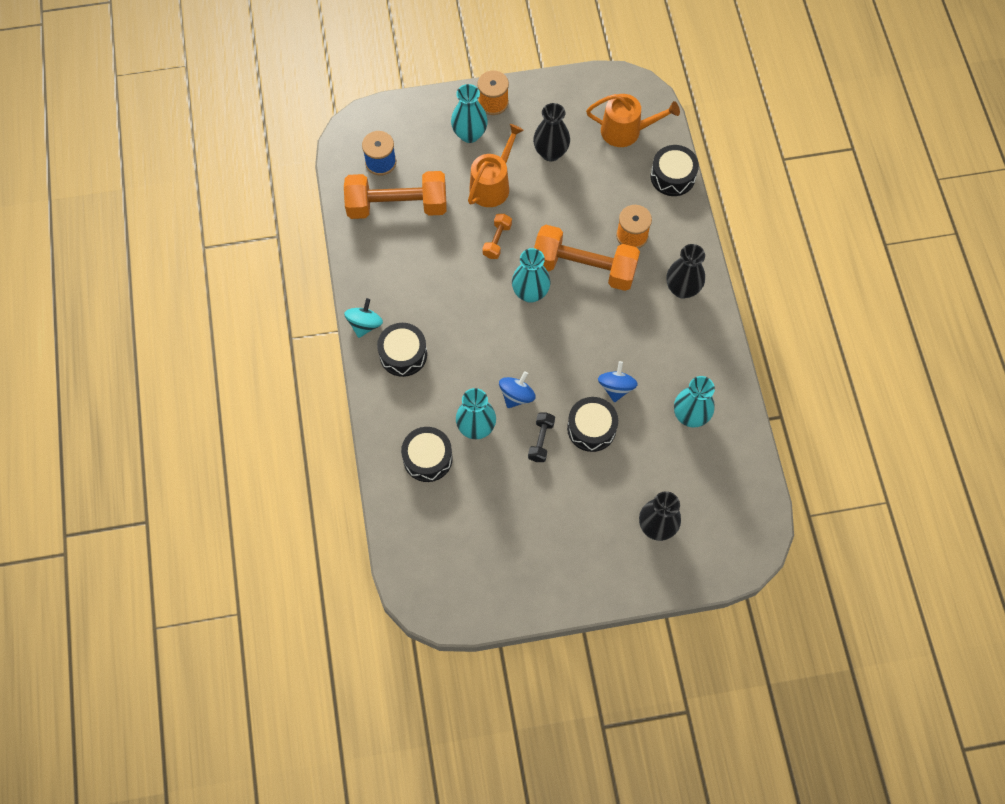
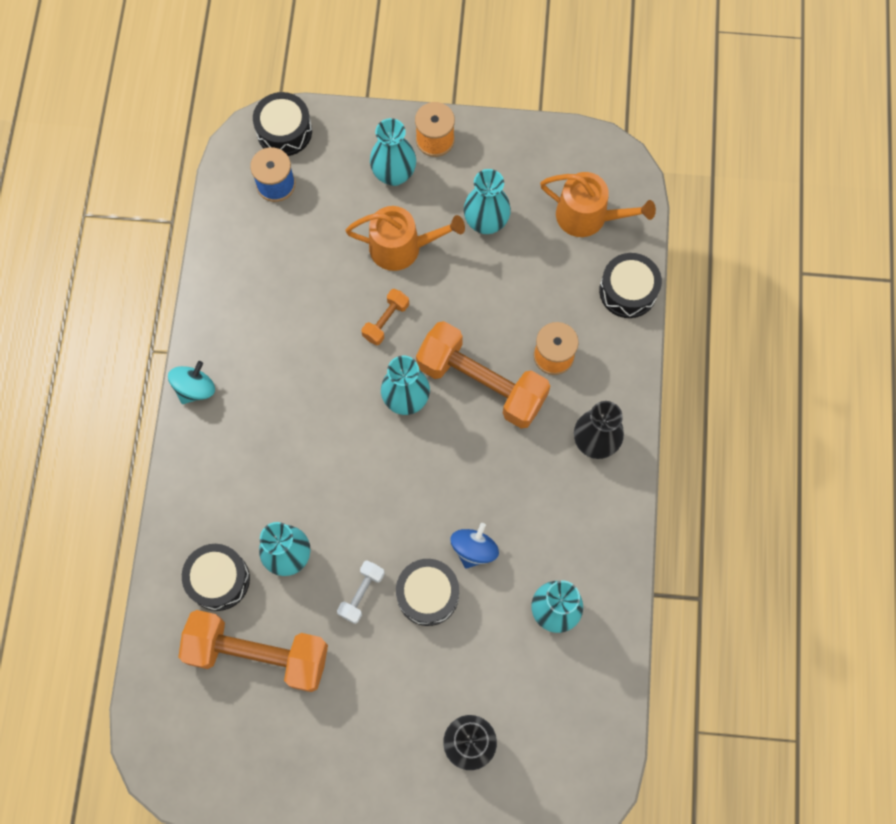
camera: 15 degrees right, 5 degrees up
orange dumbbell [344,171,447,219] -> orange dumbbell moved to [178,610,328,692]
black drum [377,323,427,377] -> black drum moved to [253,92,312,156]
orange watering can [468,124,524,207] -> orange watering can turned 45 degrees clockwise [345,206,465,271]
blue spinning top [499,371,535,408] -> none
black dumbbell [528,413,555,462] -> white dumbbell [337,560,385,624]
black vase [533,103,570,161] -> turquoise vase [464,169,511,234]

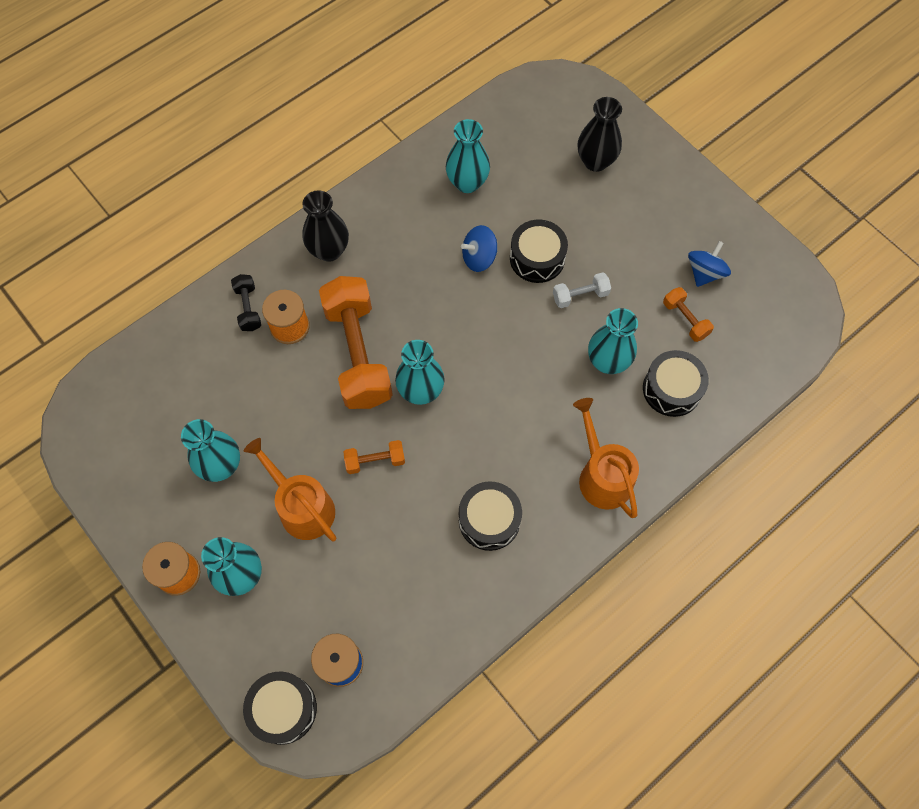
camera: 135 degrees left, 5 degrees down
turquoise spinning top [168,361,215,404] -> none
orange dumbbell [178,610,328,692] -> orange dumbbell [663,287,714,342], size x0.44
orange watering can [540,172,656,237] -> orange watering can moved to [573,398,639,518]
black drum [599,253,662,318] -> black drum moved to [459,481,522,551]
none -> black dumbbell [231,274,261,331]
none -> blue spinning top [688,241,731,287]

